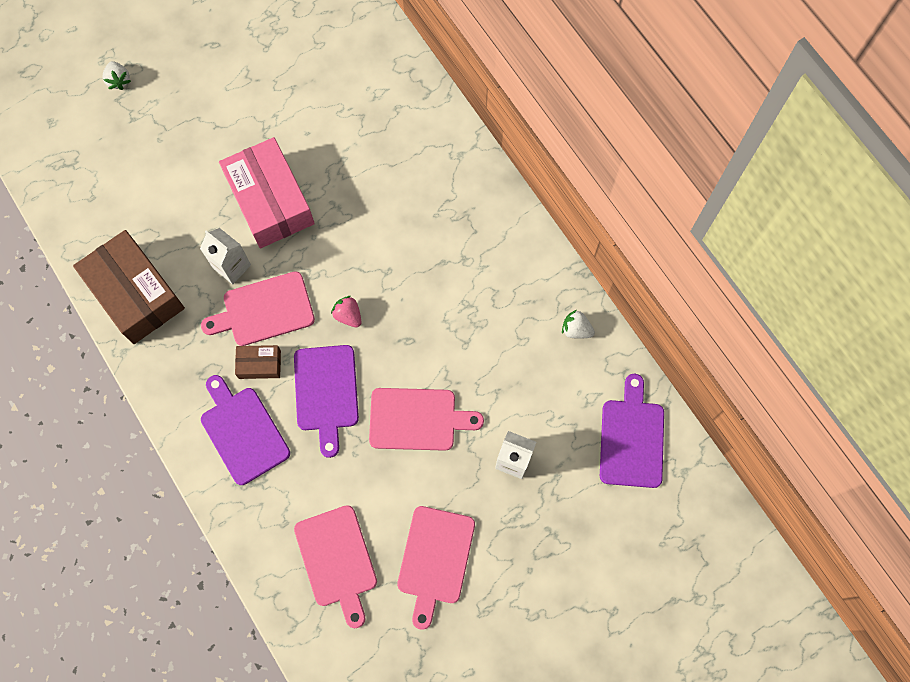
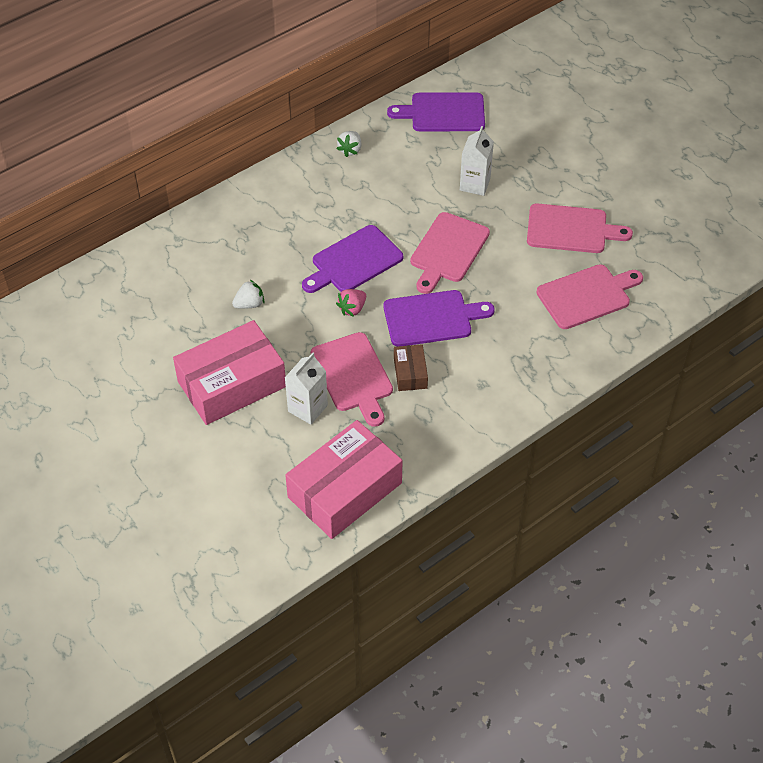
camera: 95 degrees left, 20 degrees down
brown box [73,230,185,344] -> pink box [285,420,402,539]
white strawberry [102,61,131,90] -> white strawberry moved to [232,280,264,309]
purple cutting board [201,375,290,485] -> purple cutting board moved to [302,225,403,293]
pink cutting board [369,388,484,451] -> pink cutting board turned 150 degrees counterclockwise [410,212,490,294]

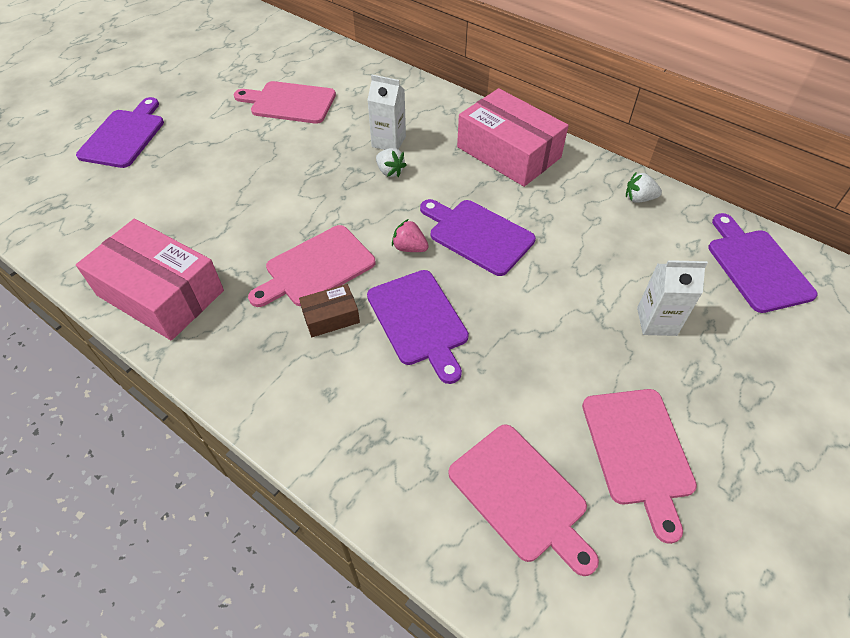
camera: 75 degrees right, 0 degrees up
pink box [173,320,286,425] -> pink box moved to [457,88,569,187]
white carton [285,352,328,425] -> white carton moved to [367,75,406,150]
pink cutting board [410,212,490,294] -> pink cutting board moved to [234,81,336,124]
none -> purple cutting board [76,97,164,168]

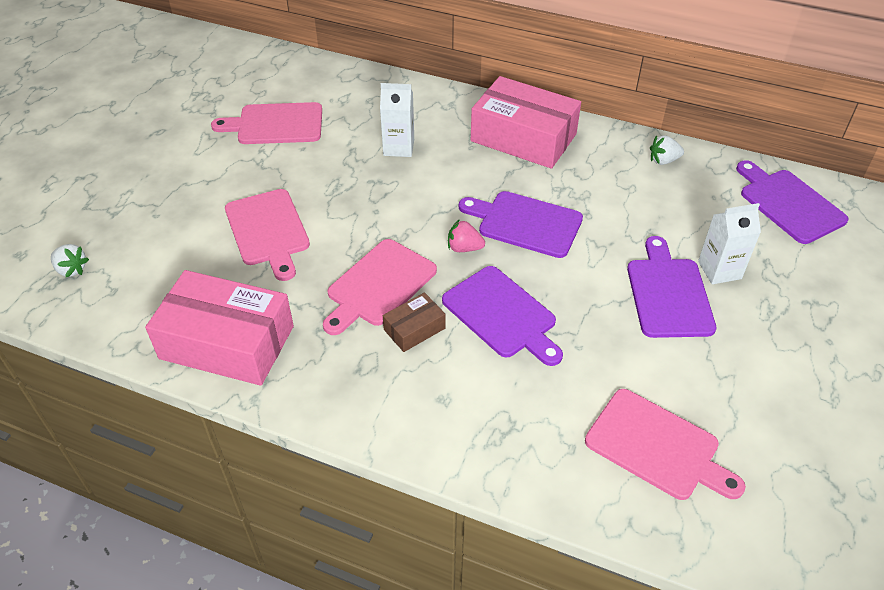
camera: 15 degrees left, 5 degrees down
purple cutting board [76,97,164,168] -> purple cutting board moved to [627,236,716,338]
white strawberry [376,148,406,177] -> white strawberry moved to [51,244,89,277]
pink cutting board [582,389,697,544] -> pink cutting board moved to [225,189,310,281]

